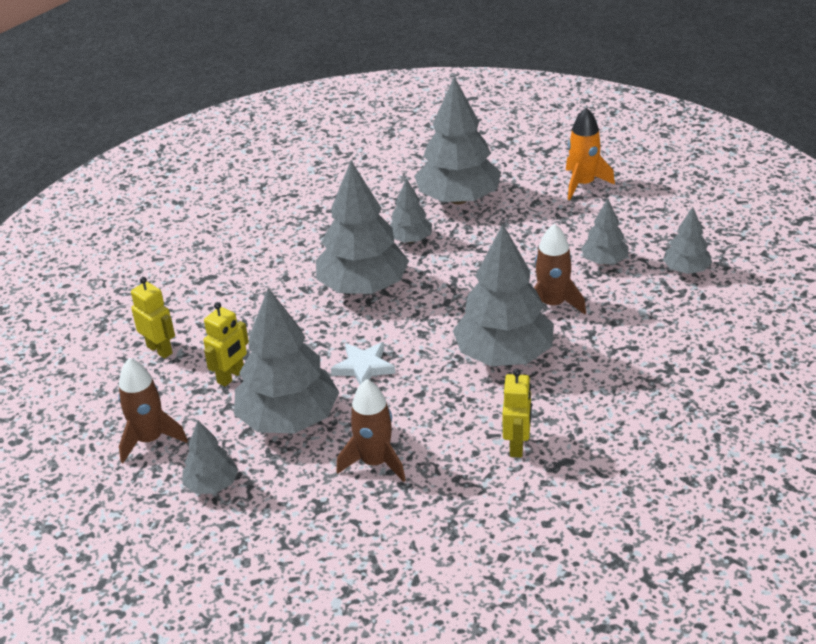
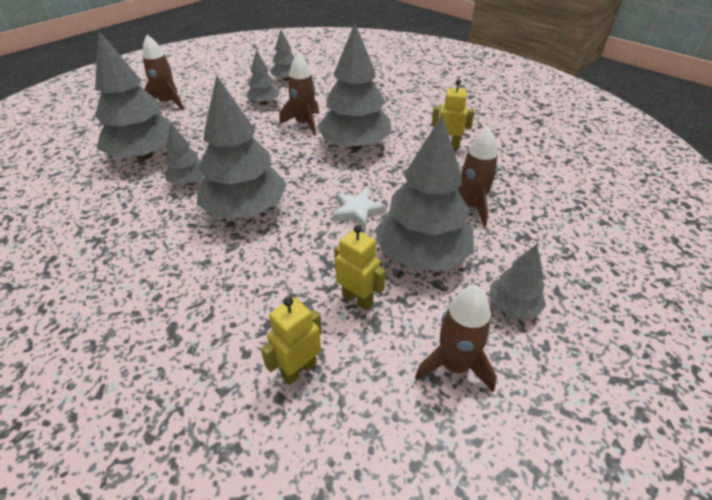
camera: 90 degrees left, 5 degrees up
orange rocket [566,107,615,200] -> brown rocket [142,35,184,110]

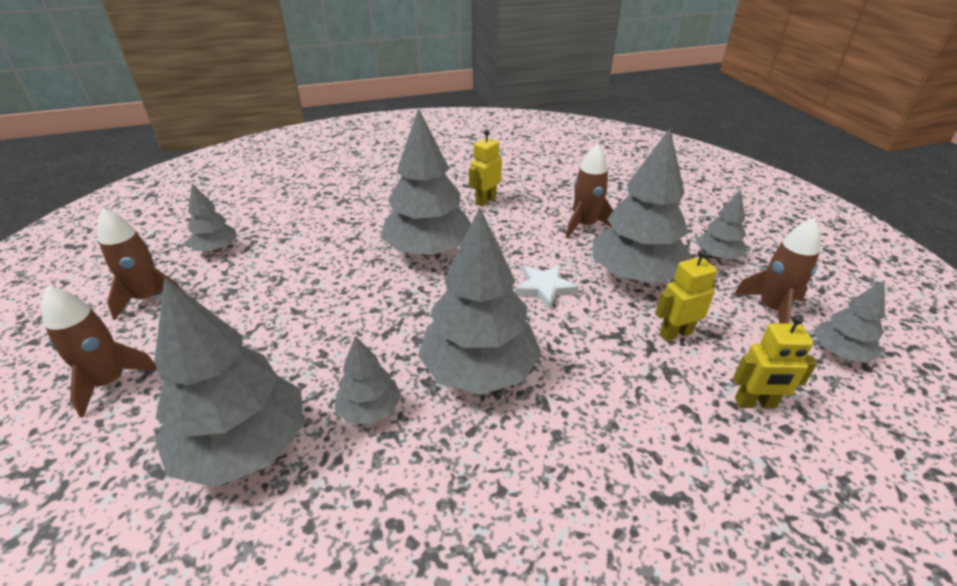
camera: 60 degrees left, 5 degrees down
grey tree [246,50,280,105] -> grey tree moved to [814,280,885,363]
yellow robot [261,297,322,385] -> yellow robot turned 75 degrees counterclockwise [733,315,817,408]
brown rocket [279,53,319,136] -> brown rocket moved to [97,208,181,320]

